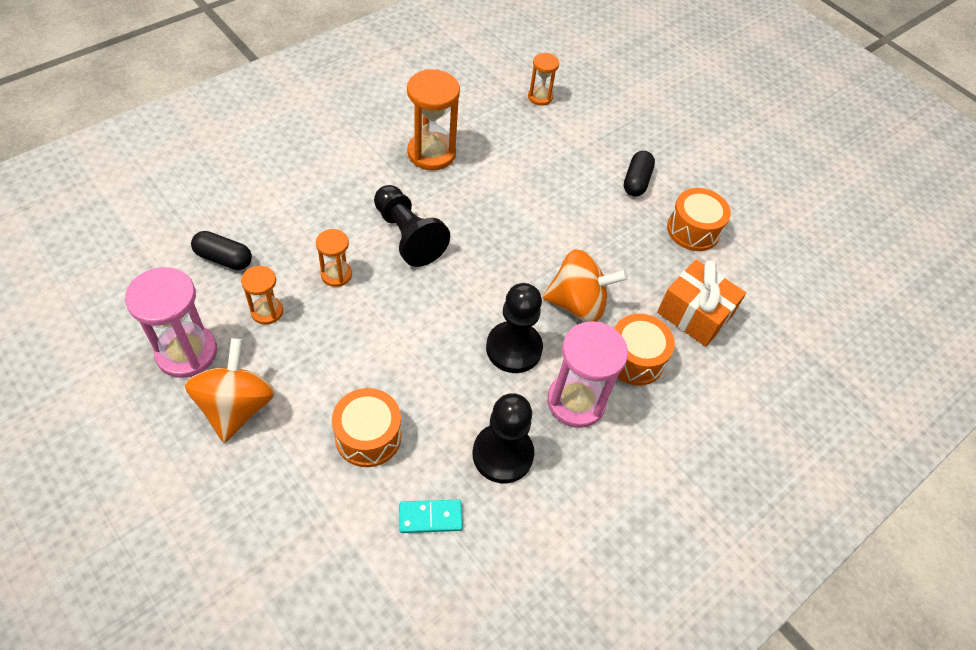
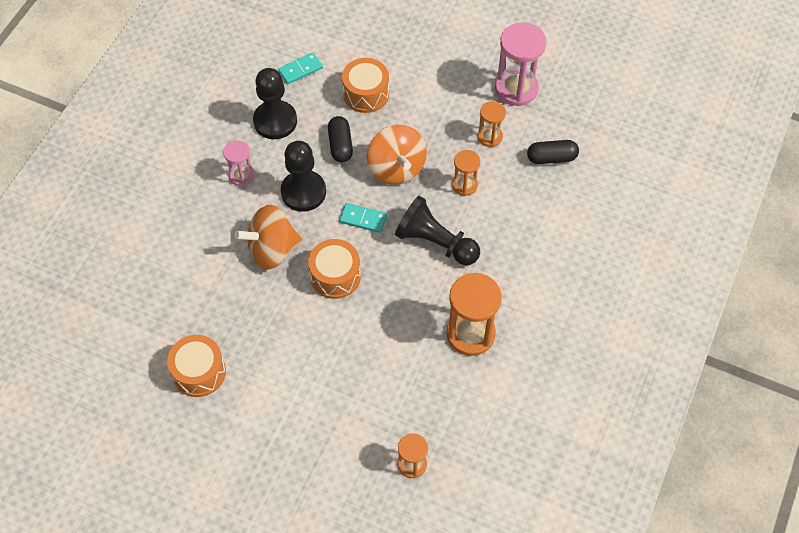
camera: 160 degrees right, 5 degrees up
orange spinning top [185,338,275,443] -> orange spinning top moved to [367,125,427,185]
pink hourglass [547,321,628,428] -> pink hourglass [223,140,254,186], size x0.56
orange drum [614,314,675,386] -> orange drum moved to [308,239,361,299]
black capsule [624,151,655,196] -> black capsule moved to [328,116,353,163]
orange gift [657,259,746,346] -> none
none -> turquoise domino [339,203,387,233]

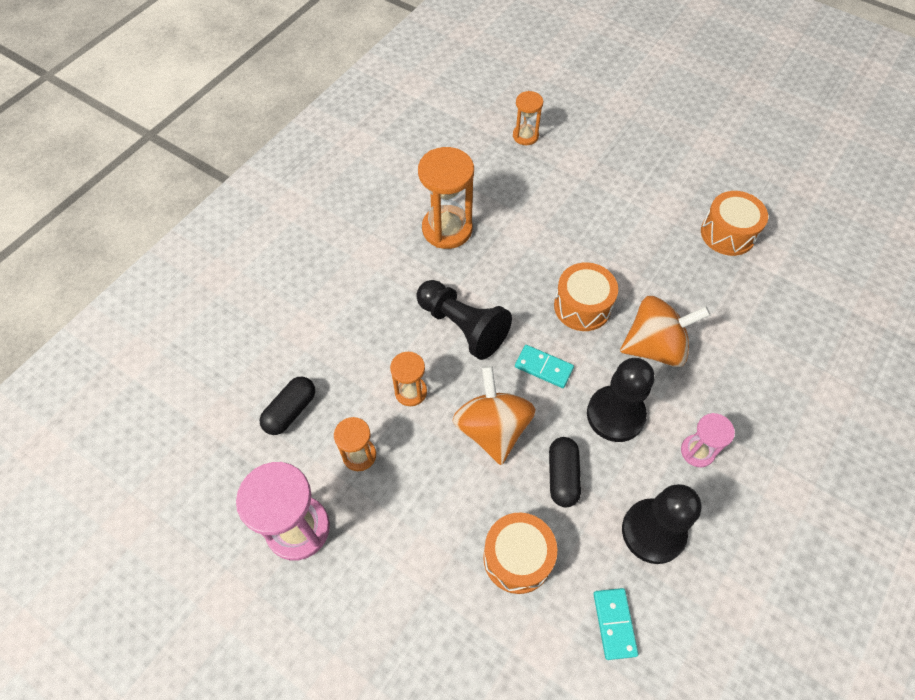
camera: 170 degrees left, 0 degrees up
turquoise domino [278,53,323,84] -> turquoise domino turned 75 degrees counterclockwise [594,588,638,660]
black capsule [527,140,579,164] -> black capsule turned 60 degrees counterclockwise [260,377,315,435]

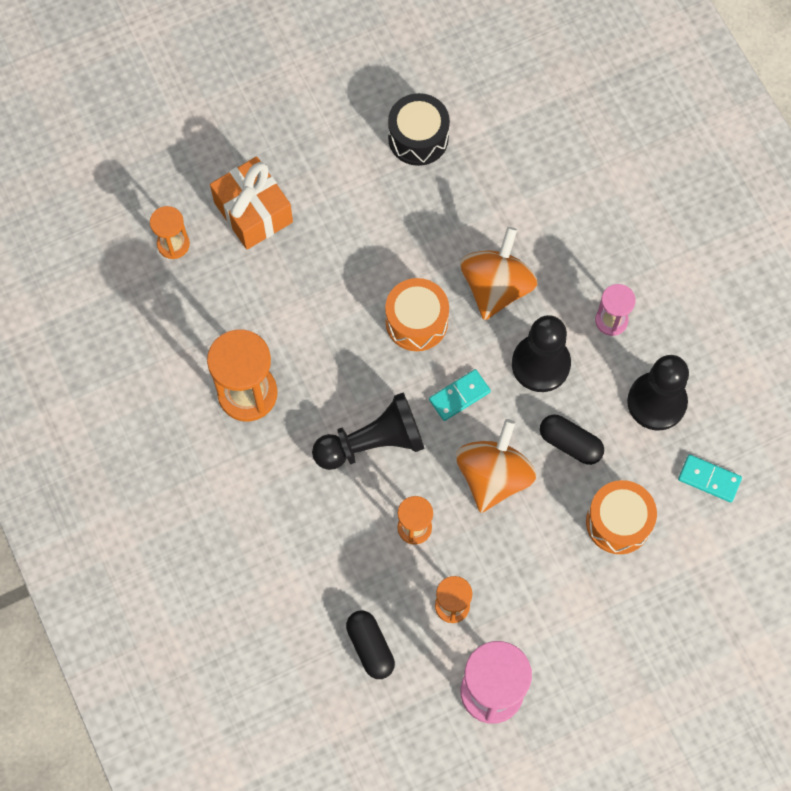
camera: 60 degrees left, 10 degrees up
orange spinning top [453,366,536,465] -> orange spinning top turned 90 degrees clockwise [456,419,536,513]
orange drum [701,191,768,256] -> black drum [388,93,450,166]
none -> orange gift [210,156,293,249]

